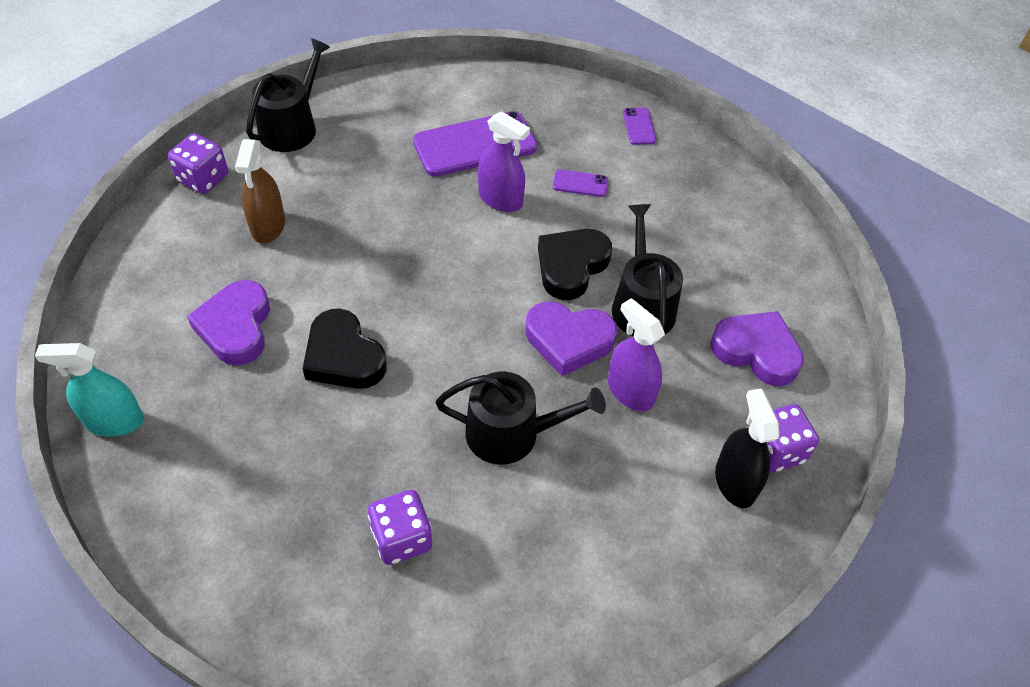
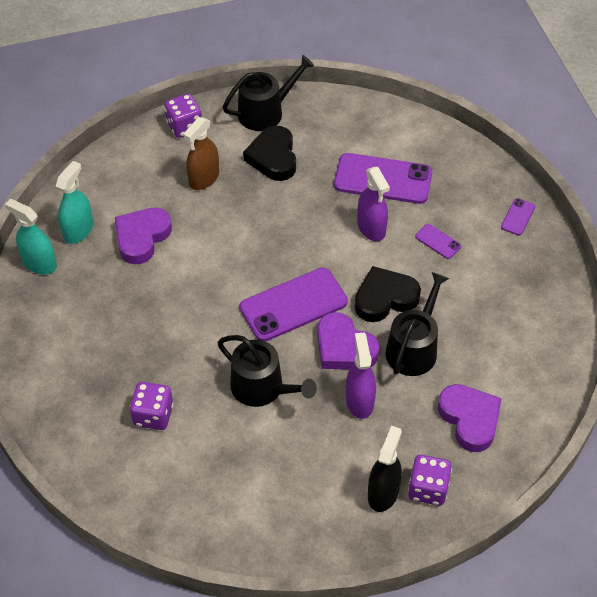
camera: 35 degrees right, 0 degrees up
black heart [303,309,387,389] -> black heart moved to [243,126,296,181]
none -> turquoise spray bottle [56,161,93,244]
none -> purple phone [240,268,348,341]

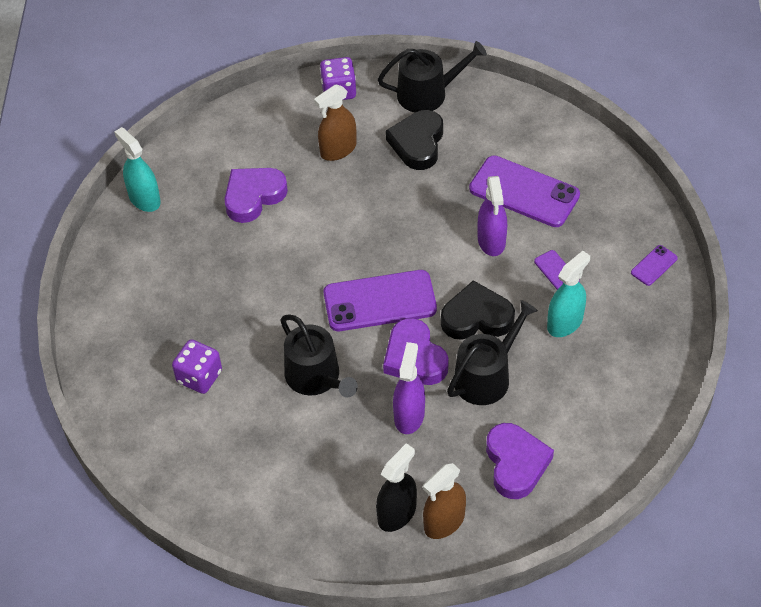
camera: 20 degrees right, 0 degrees up
turquoise spray bottle [56,161,93,244] -> turquoise spray bottle moved to [547,251,590,337]
purple dice [408,455,452,506] -> brown spray bottle [423,463,466,539]

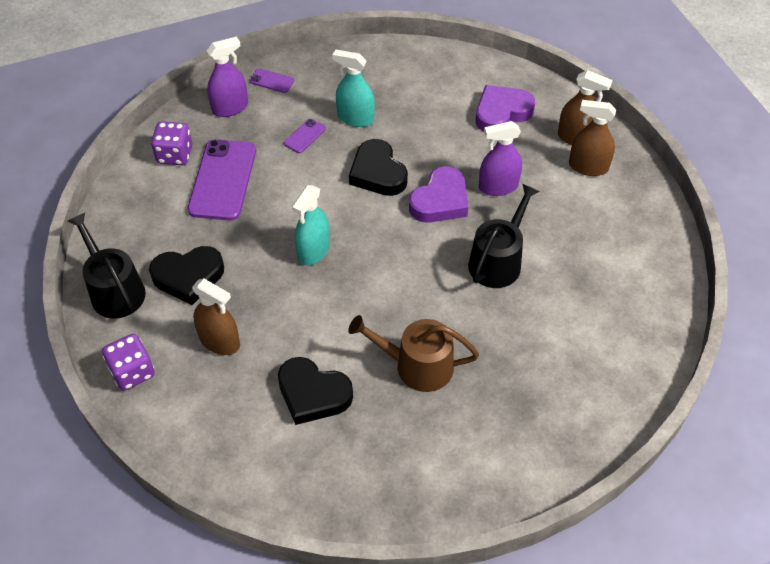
camera: 115 degrees left, 0 degrees up
turquoise spray bottle [114,127,161,212] -> turquoise spray bottle moved to [292,185,330,265]
purple dice [172,340,222,394] -> purple dice moved to [151,121,192,165]
purple heart [225,168,288,223] -> black heart [278,357,353,425]
purple phone [323,270,437,331] -> none
black spray bottle [376,443,417,532] -> brown spray bottle [569,100,616,176]
black watering can [447,300,538,405] -> none
purple spray bottle [478,176,507,256] -> purple spray bottle moved to [207,37,248,117]
none -> brown watering can [348,315,479,392]

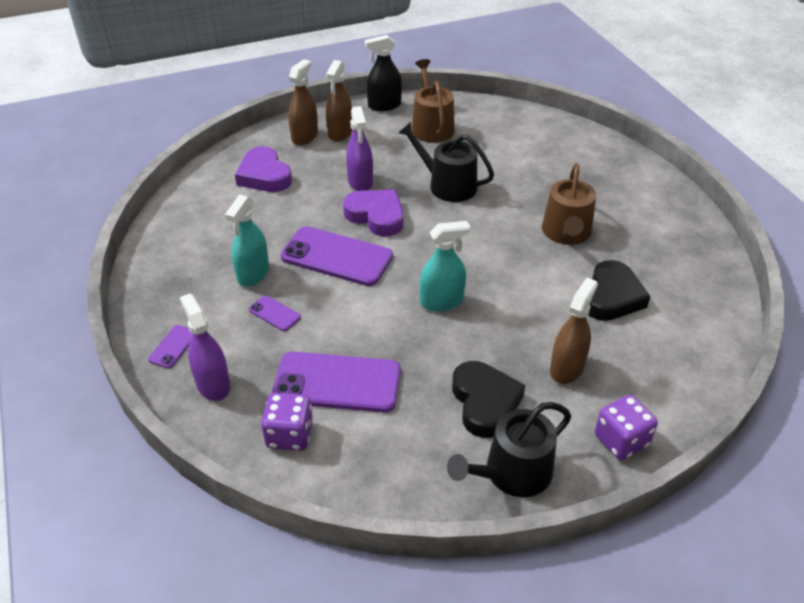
camera: 90 degrees left, 10 degrees down
turquoise spray bottle [292,185,330,265] -> turquoise spray bottle turned 45 degrees counterclockwise [420,221,470,311]
black heart [349,139,408,196] -> purple phone [280,226,393,286]
none -> black spray bottle [365,35,402,111]
none -> brown watering can [412,59,455,143]

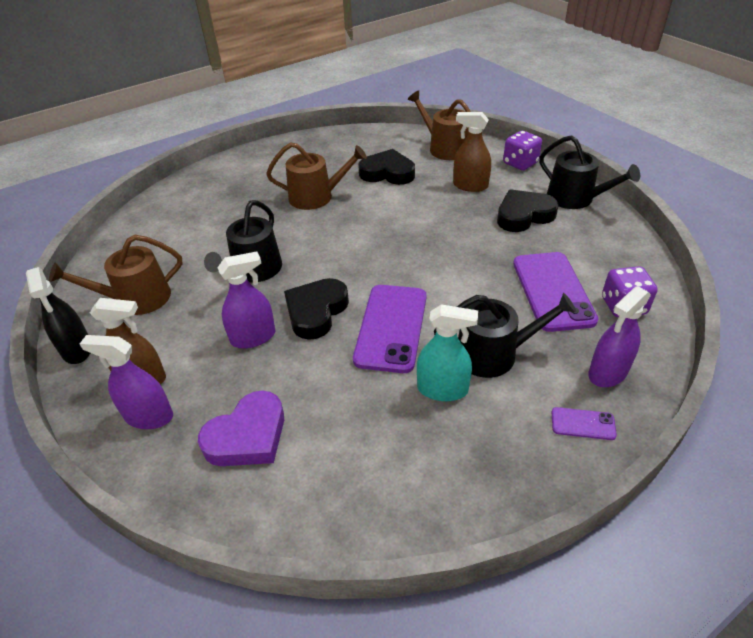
camera: 100 degrees left, 0 degrees up
purple phone [249,296,301,331] -> black watering can [434,293,576,378]
brown spray bottle [289,59,318,145] -> purple spray bottle [80,335,173,429]
purple heart [343,190,403,236] -> black heart [284,278,349,340]
turquoise spray bottle [420,221,470,311] -> none
none -> brown watering can [408,90,471,160]

